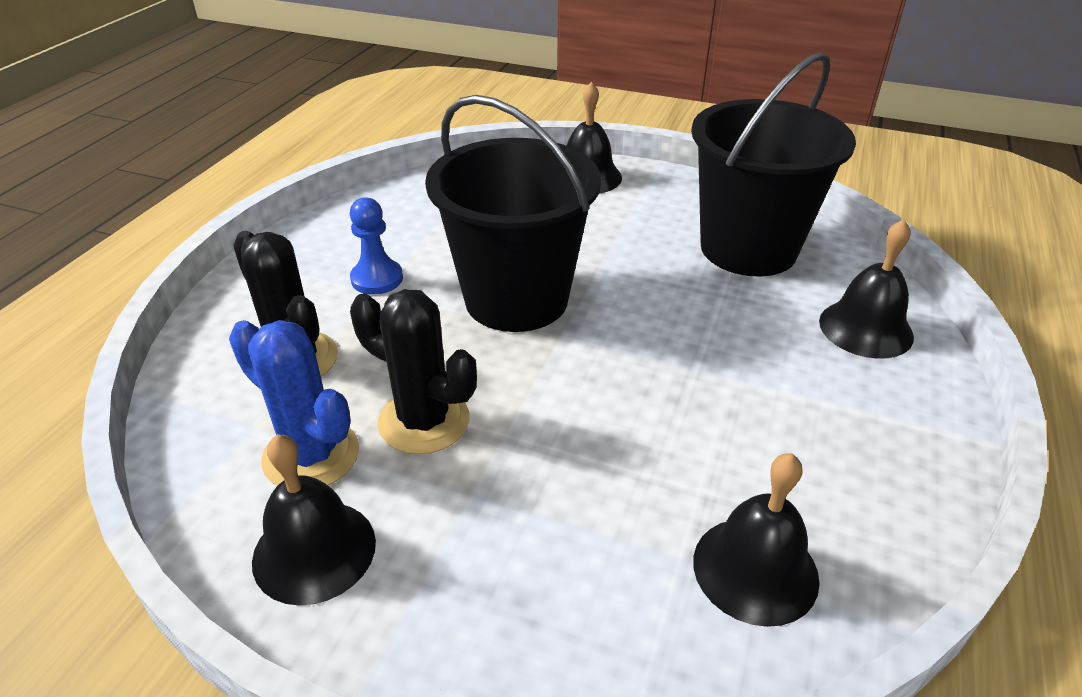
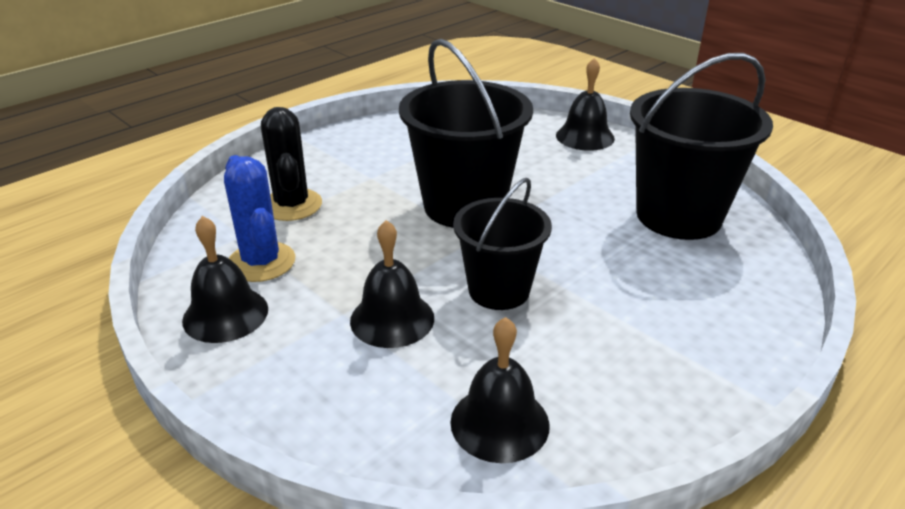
camera: 25 degrees right, 5 degrees down
blue pawn [350,197,403,295] -> none
black cactus [350,289,477,454] -> none
black bell [819,219,914,359] -> black bell moved to [350,220,434,348]
none -> black bucket [453,178,552,310]

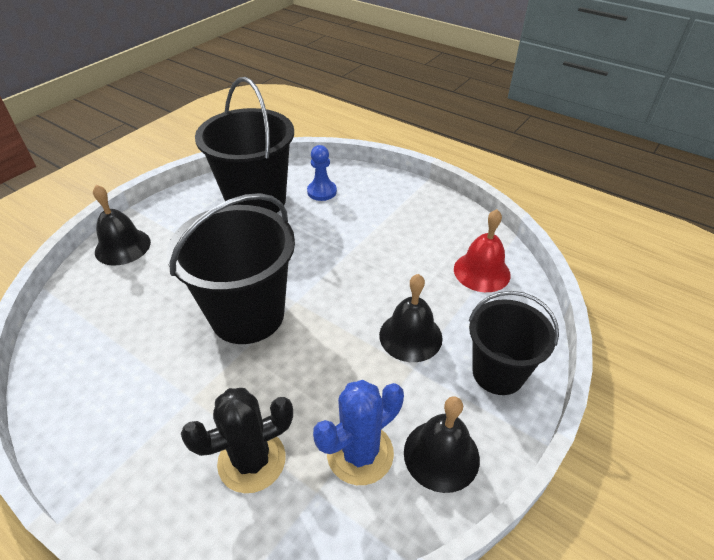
camera: 100 degrees left, 10 degrees up
black bell [450,317,550,463] -> red bell [454,209,511,292]
black bucket [453,178,552,310] -> black bucket moved to [469,291,559,395]
none -> blue pawn [307,145,337,201]

